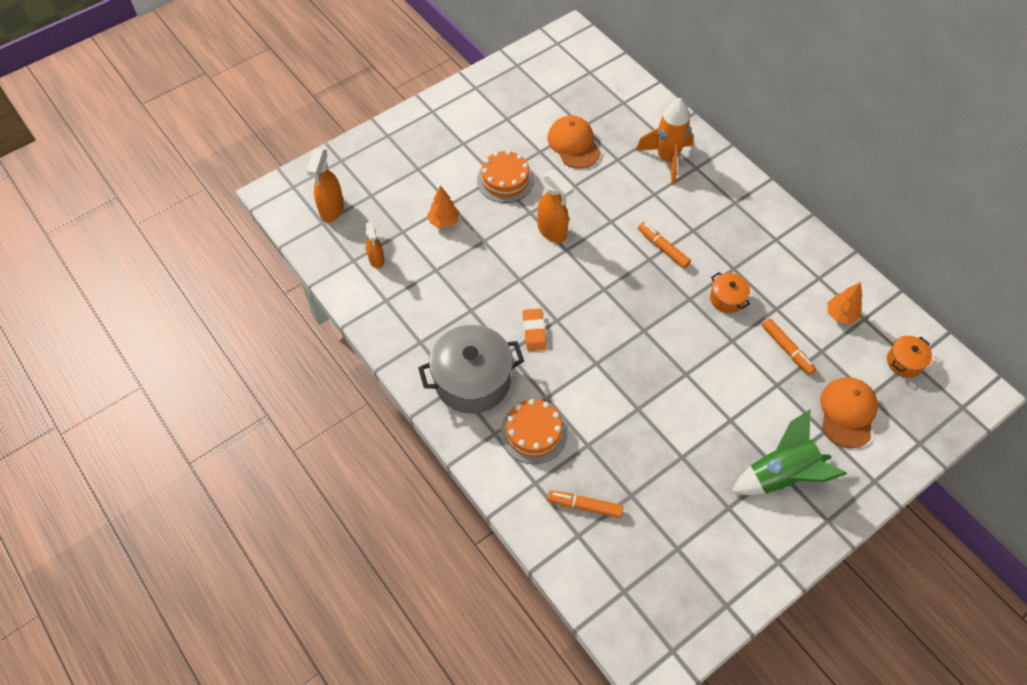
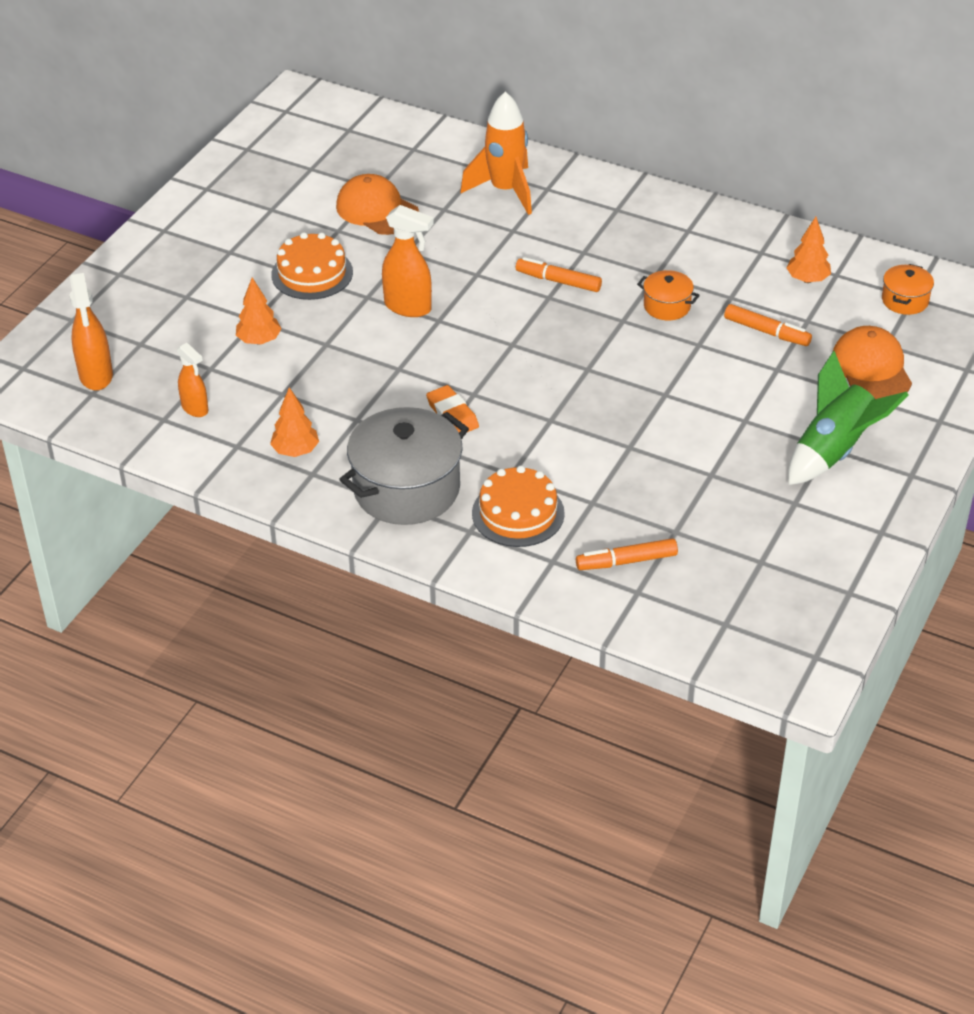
camera: 25 degrees left, 15 degrees down
none -> orange tree [270,387,319,457]

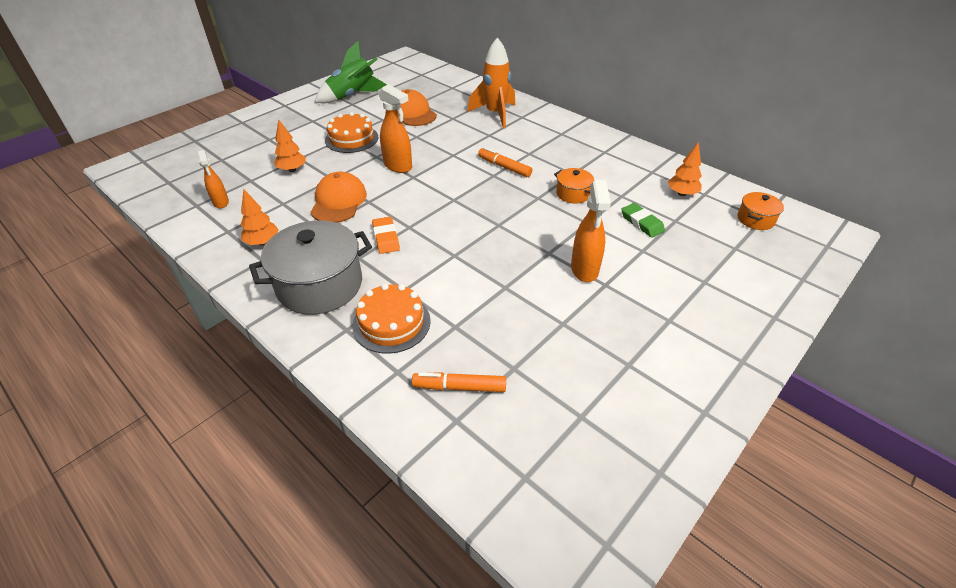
camera: 15 degrees right, 0 degrees up
orange spray bottle [70,273,113,391] -> orange spray bottle moved to [571,180,611,282]
orange marker [724,304,812,346] -> green eraser [621,203,665,238]
green rocket [788,351,909,485] -> green rocket moved to [315,40,387,103]
orange cap [833,326,912,399] -> orange cap moved to [310,172,367,223]

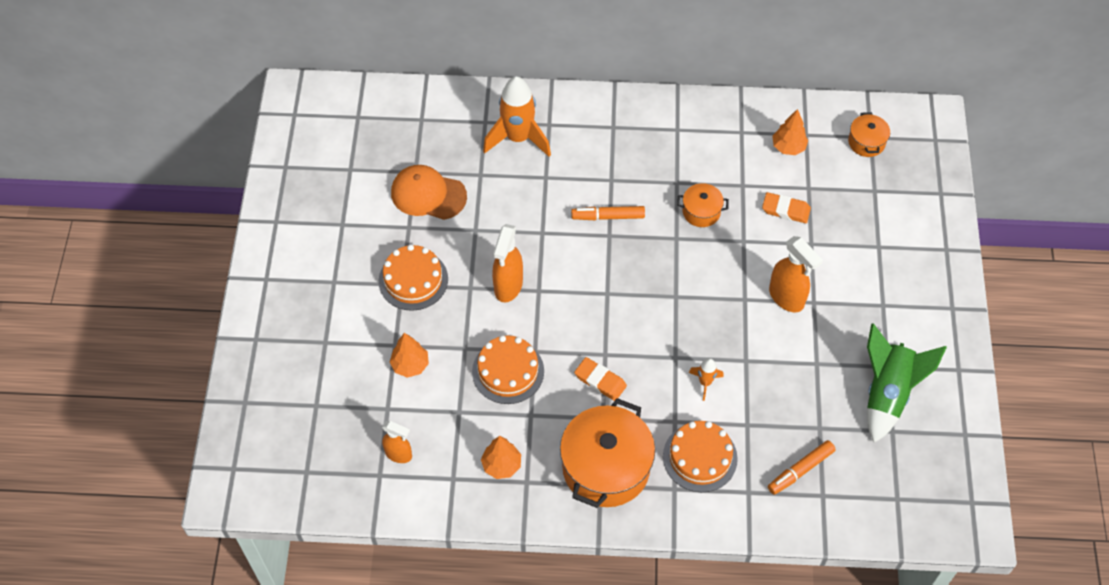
camera: 40 degrees left, 15 degrees up
grey pot [249,220,372,315] -> orange pot [560,398,655,508]
orange cap [310,172,367,223] -> orange cake [472,335,544,404]
green rocket [315,40,387,103] -> green rocket moved to [867,323,947,443]
orange spray bottle [378,84,412,173] -> orange spray bottle turned 105 degrees clockwise [492,224,523,302]
green eraser [621,203,665,238] -> orange eraser [762,192,811,223]
none -> orange rocket [689,358,724,401]

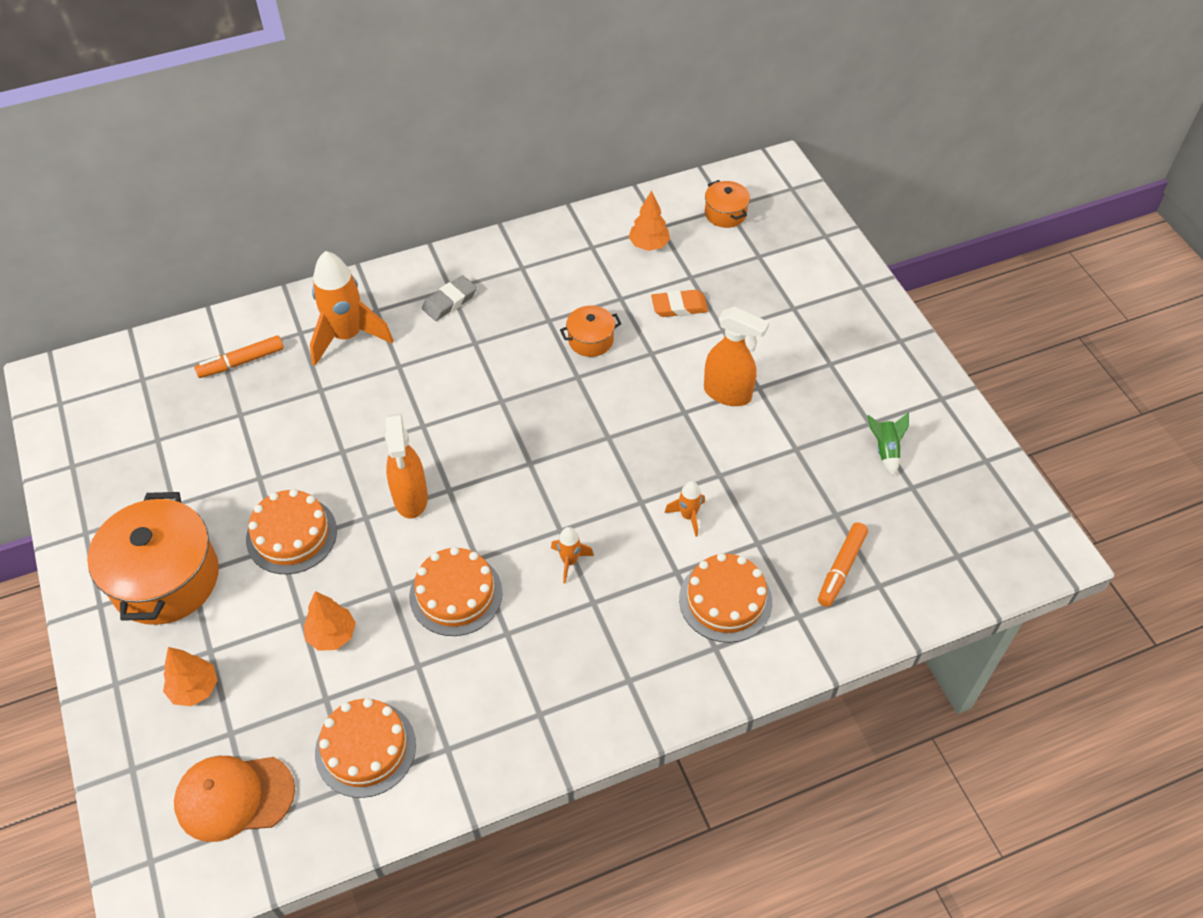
camera: 25 degrees left, 5 degrees down
orange spray bottle [382,421,412,463] -> orange cake [315,698,416,798]
orange cap [391,165,467,220] -> orange cap moved to [174,756,295,842]
orange tree [481,436,521,479] -> orange tree moved to [163,647,218,706]
orange pot [560,398,655,508] -> orange pot moved to [87,492,219,625]
orange marker [571,206,645,220] -> orange marker moved to [194,335,284,378]
orange eraser [574,357,627,401] -> orange rocket [551,527,594,584]
green rocket [867,323,947,443] -> green rocket [867,412,909,476], size x0.47
none -> grey eraser [422,275,477,321]

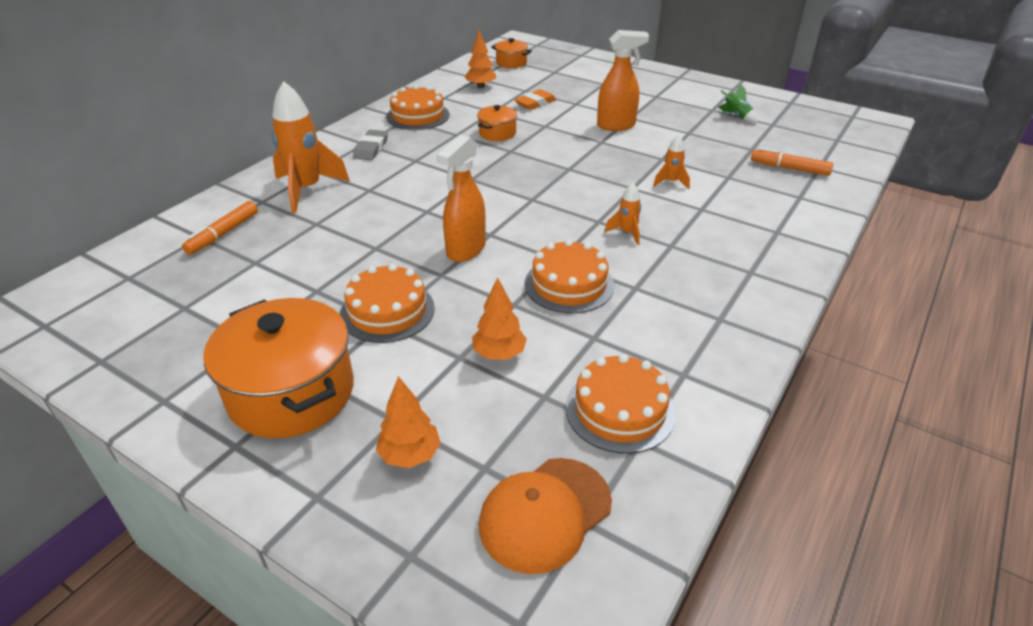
camera: 35 degrees left, 15 degrees down
orange spray bottle [385,413,428,519] -> orange spray bottle turned 75 degrees clockwise [437,135,486,262]
orange cake [679,553,772,643] -> orange cake moved to [386,85,450,130]
orange marker [818,522,868,607] -> orange marker turned 120 degrees clockwise [751,147,833,176]

